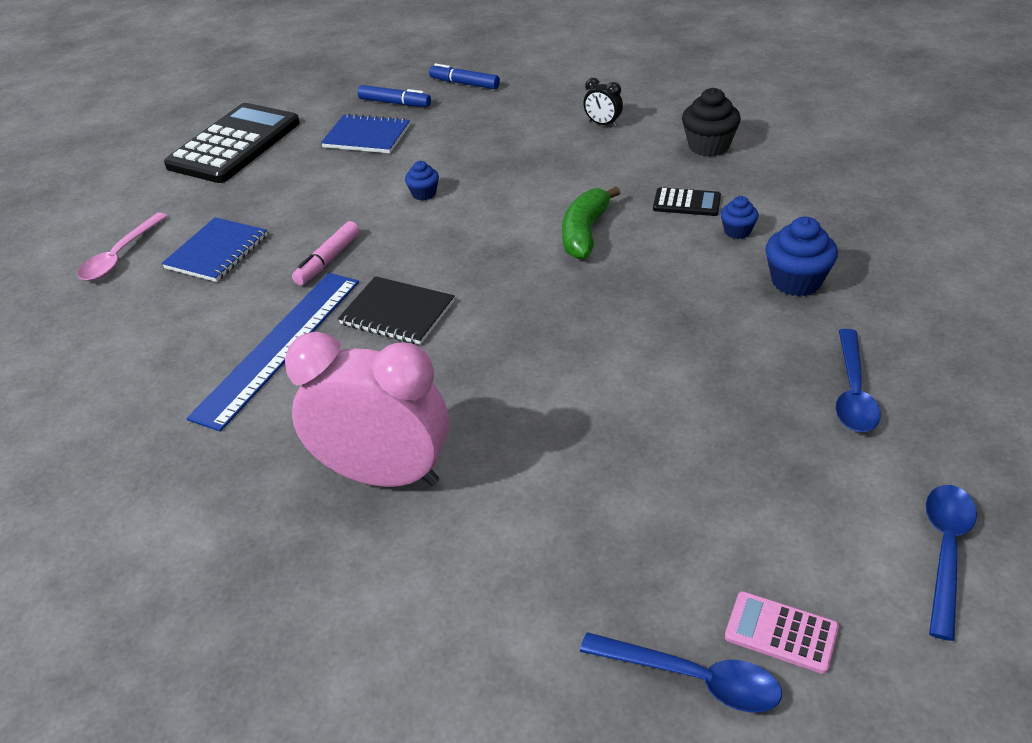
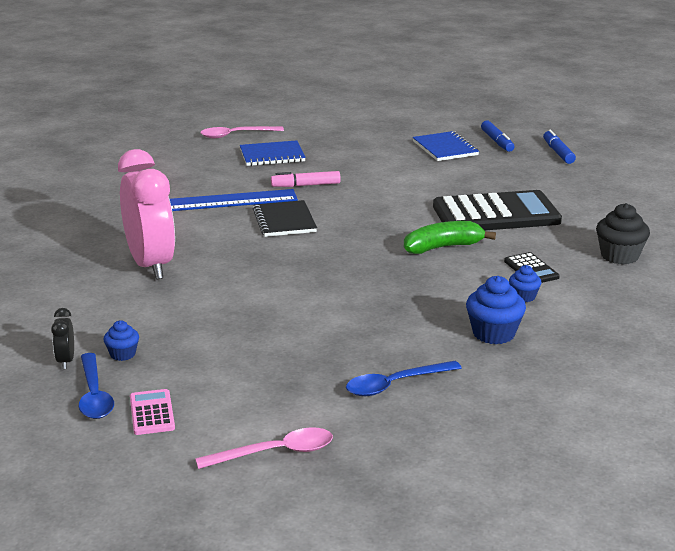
camera: 50 degrees right, 15 degrees down
black calculator [164,103,300,183] -> black calculator moved to [433,190,562,231]
blue cupcake [405,161,439,200] -> blue cupcake moved to [104,321,139,361]
black clock [583,78,623,127] -> black clock moved to [51,308,74,369]
blue spoon [926,485,977,641] -> pink spoon [195,427,333,469]

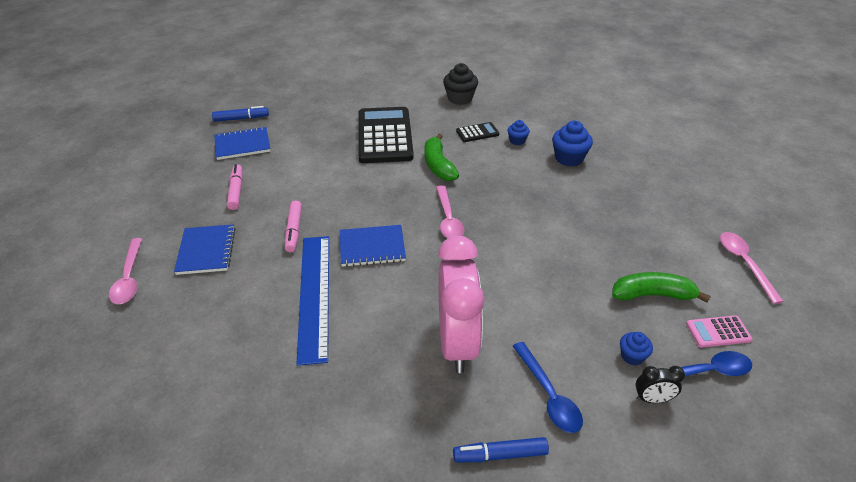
camera: 85 degrees left, 15 degrees up
pink clock [118,149,175,280] -> pink clock turned 105 degrees clockwise [438,236,485,373]
black notebook [253,200,317,237] -> blue notebook [340,225,406,267]
blue spoon [346,361,462,396] -> blue spoon moved to [513,342,583,433]
blue marker [543,130,576,164] -> blue marker moved to [453,437,549,462]
none -> pink marker [227,164,242,210]
none -> pink spoon [436,185,464,238]
none -> green banana [612,272,711,303]

